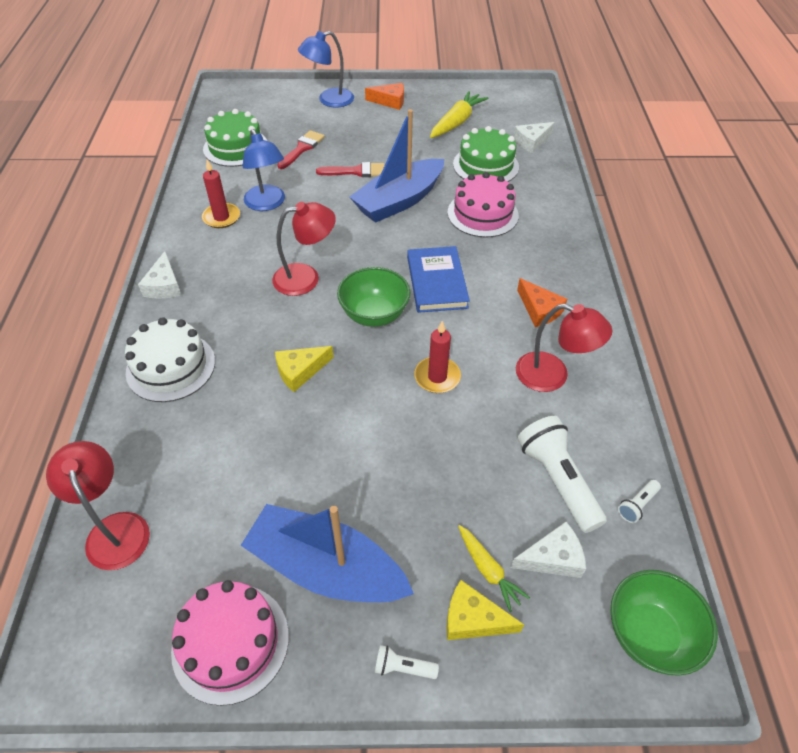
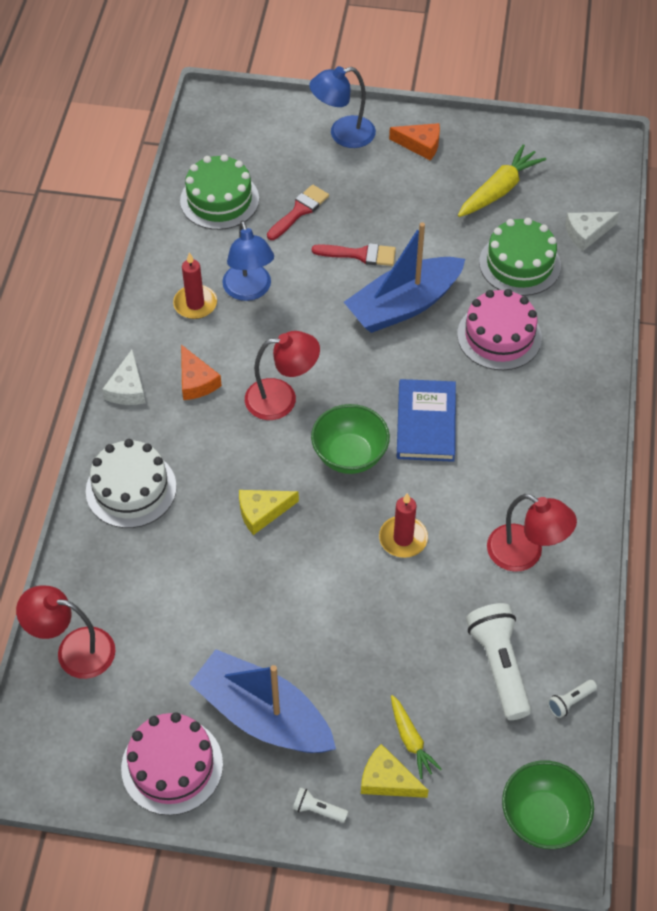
camera: 10 degrees right, 5 degrees up
red lamp [46,441,150,570] -> red lamp turned 60 degrees counterclockwise [16,585,116,679]
white cheese [511,522,586,578] -> none
orange cheese [517,278,567,327] -> orange cheese moved to [181,345,222,400]

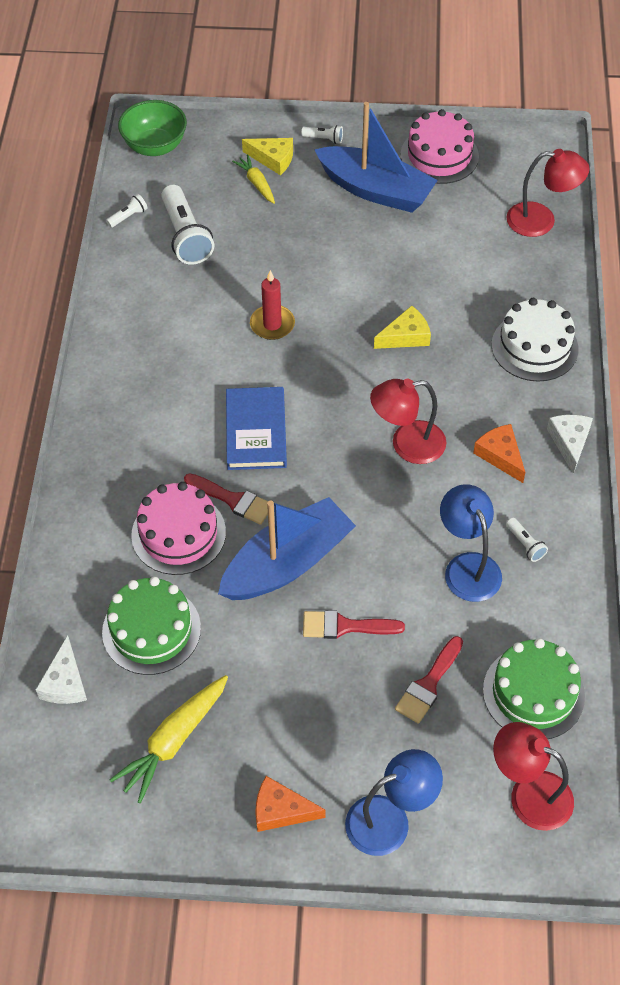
camera: 175 degrees right, 0 degrees up
red candle [173,252,217,319] -> white flashlight [506,518,548,562]
green bowl [311,404,390,474] -> none
red lamp [487,494,577,572] -> red lamp moved to [493,722,574,831]
white cheese [565,212,620,251] -> white cheese turned 120 degrees clockwise [35,635,87,704]
none -> red brush [184,473,268,525]

